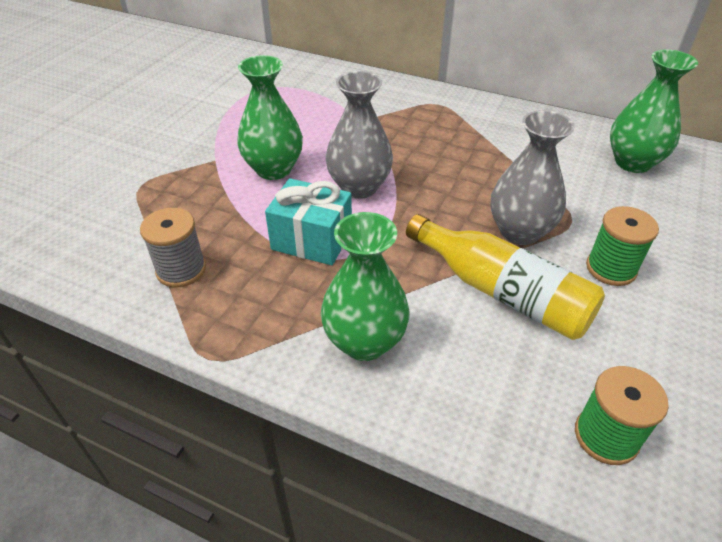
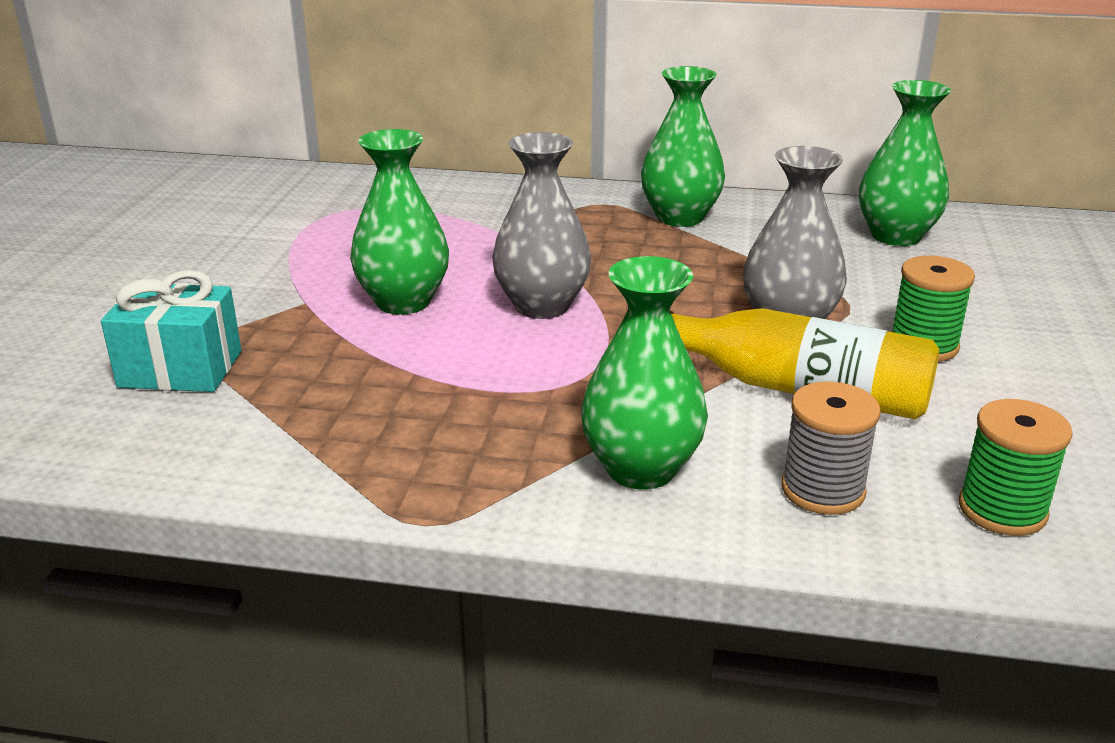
camera: 15 degrees left, 15 degrees down
grey spool [140,208,206,287] -> grey spool moved to [781,381,881,515]
turquoise gift [265,178,352,265] -> turquoise gift moved to [101,270,241,392]
none -> green vase [641,66,725,227]

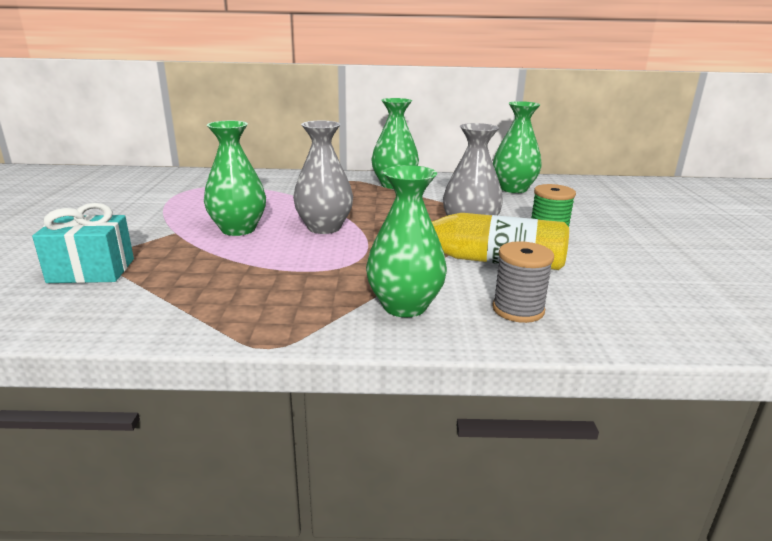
camera: 10 degrees left, 5 degrees down
green spool [959,399,1073,536] -> none

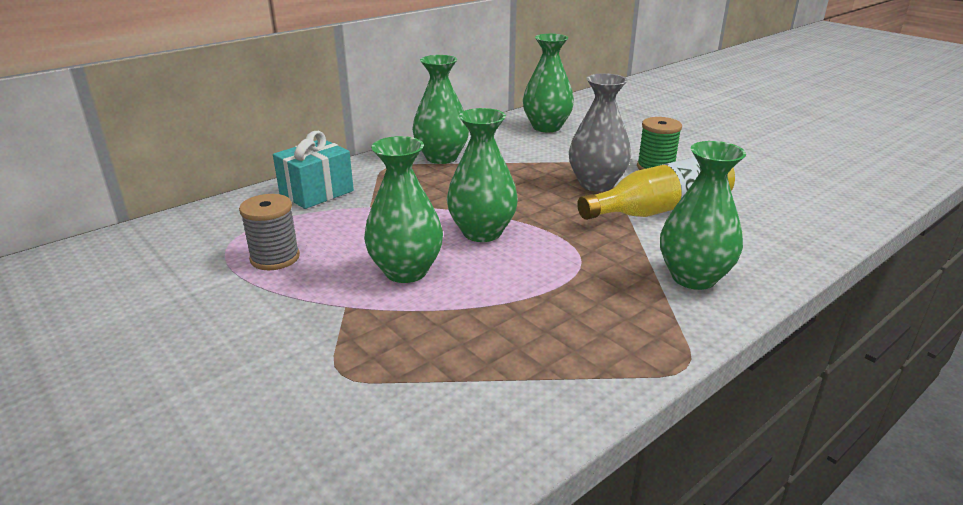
camera: 40 degrees left, 5 degrees up
turquoise gift [32,203,134,283] -> turquoise gift moved to [273,131,354,209]
grey vase [293,121,353,234] -> green vase [447,108,518,242]
grey spool [492,241,554,323] -> grey spool moved to [239,194,300,270]

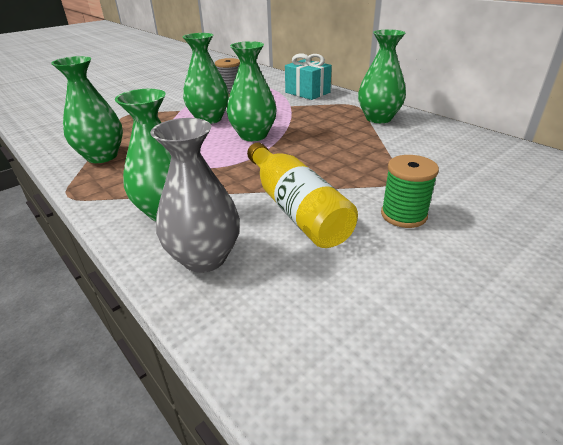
camera: 90 degrees right, 5 degrees up
green vase [523,34,574,132] -> green vase moved to [51,56,123,163]
grey vase [569,73,631,192] -> grey vase moved to [150,118,240,273]

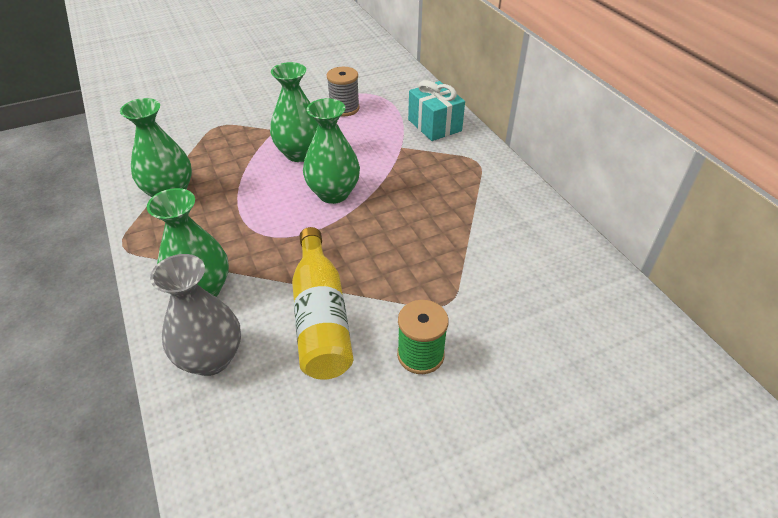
camera: 15 degrees right, 10 degrees up
green vase [358,30,406,123] -> none

